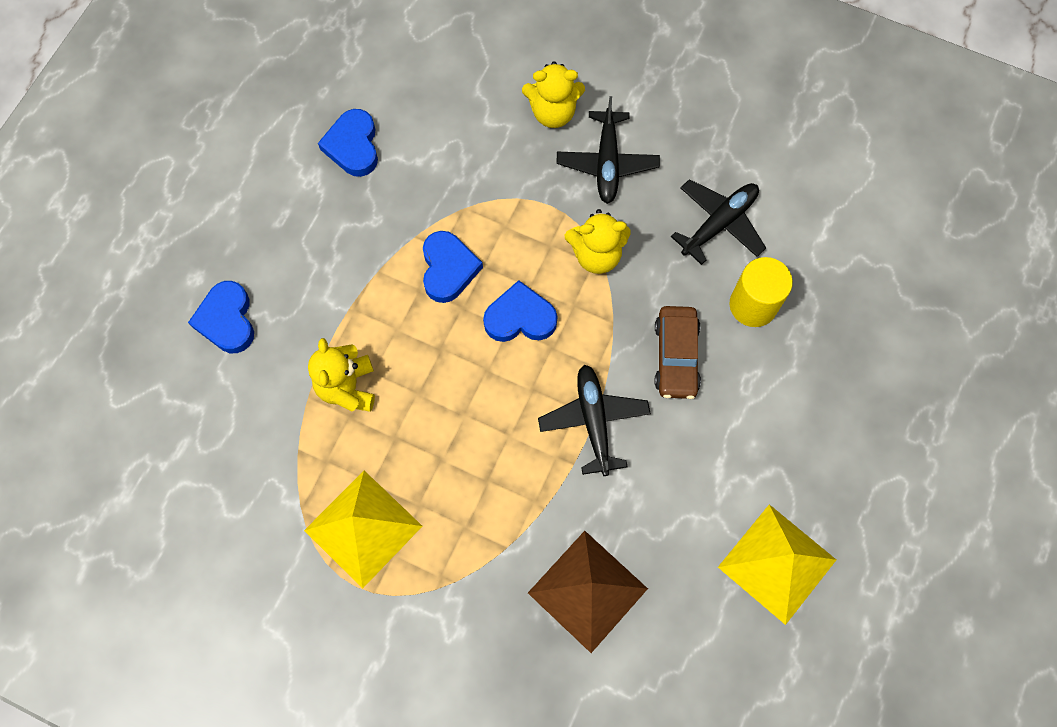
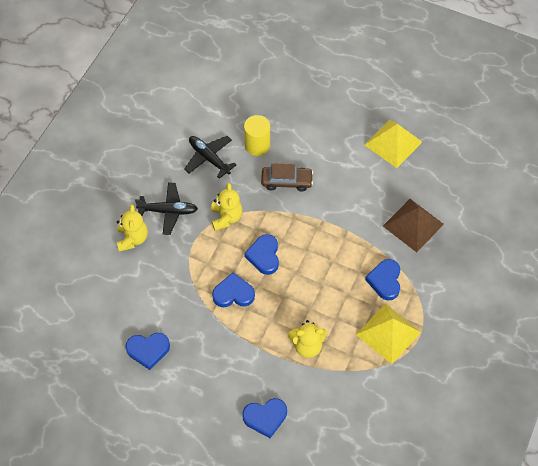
camera: 90 degrees left, 10 degrees down
black plane [538,364,651,476] -> none
none -> blue heart [365,259,400,300]

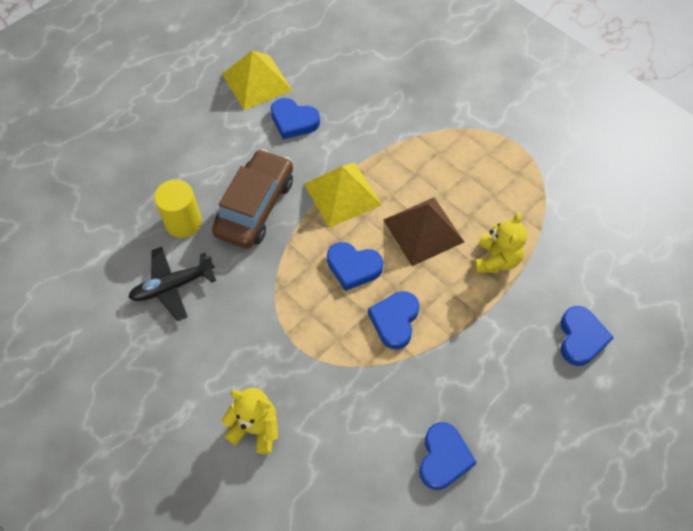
camera: 70 degrees left, 0 degrees up
black plane [135,183,198,235] -> none
yellow teddy bear [211,183,242,231] -> none
brown car [261,163,313,192] -> brown car [212,149,293,249], size x1.52
yellow pyramid [356,304,421,364] -> yellow pyramid moved to [304,163,382,228]
blue heart [365,259,400,300] -> blue heart moved to [271,98,320,139]
brown pyramid [383,199,444,252] -> brown pyramid moved to [383,197,464,266]

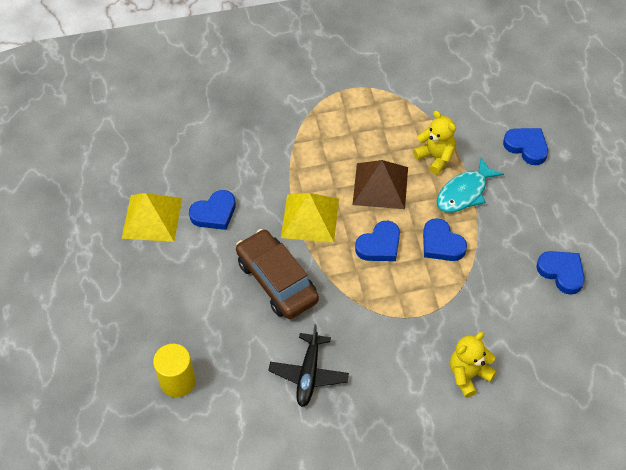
camera: 55 degrees left, 5 degrees down
yellow cylinder [154,179,202,238] -> yellow cylinder moved to [153,344,196,397]
none -> turquoise fish [437,157,504,213]

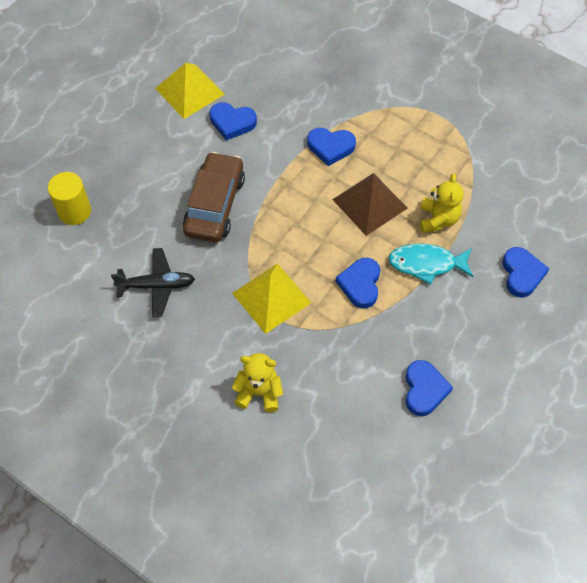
camera: 45 degrees right, 5 degrees up
black plane [268,324,349,407] -> black plane turned 150 degrees counterclockwise [111,248,195,317]
yellow pyramid [281,193,339,242] -> yellow pyramid moved to [232,263,311,334]
blue heart [355,221,400,261] -> blue heart moved to [307,128,356,166]

